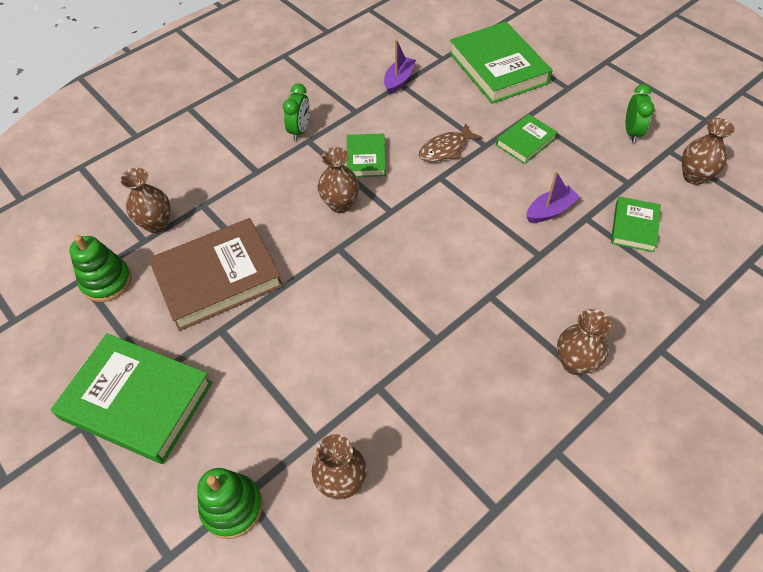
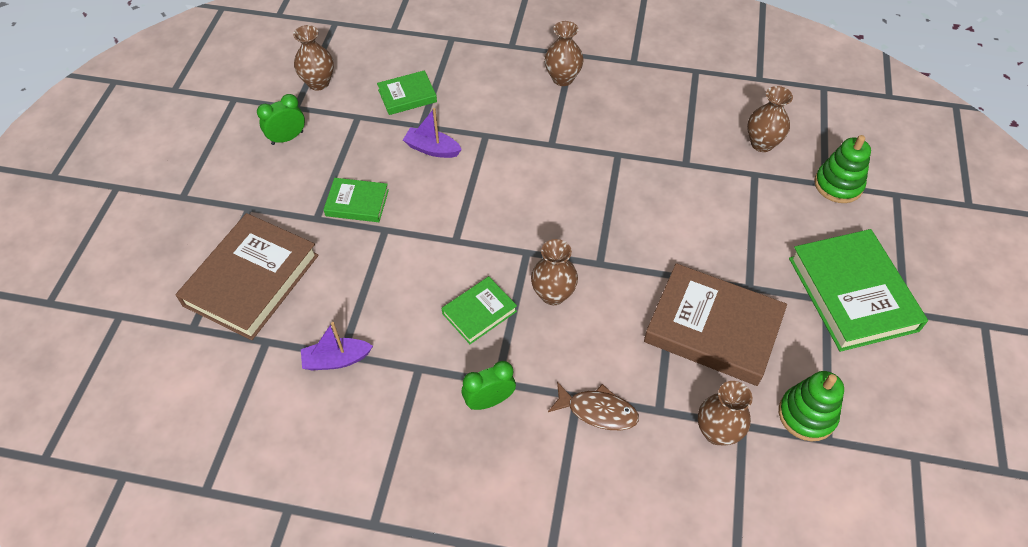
camera: 130 degrees left, 0 degrees up
brown fish [419,123,483,162] -> brown fish moved to [548,382,639,430]
green book [449,22,552,104] -> brown book [176,213,319,340]

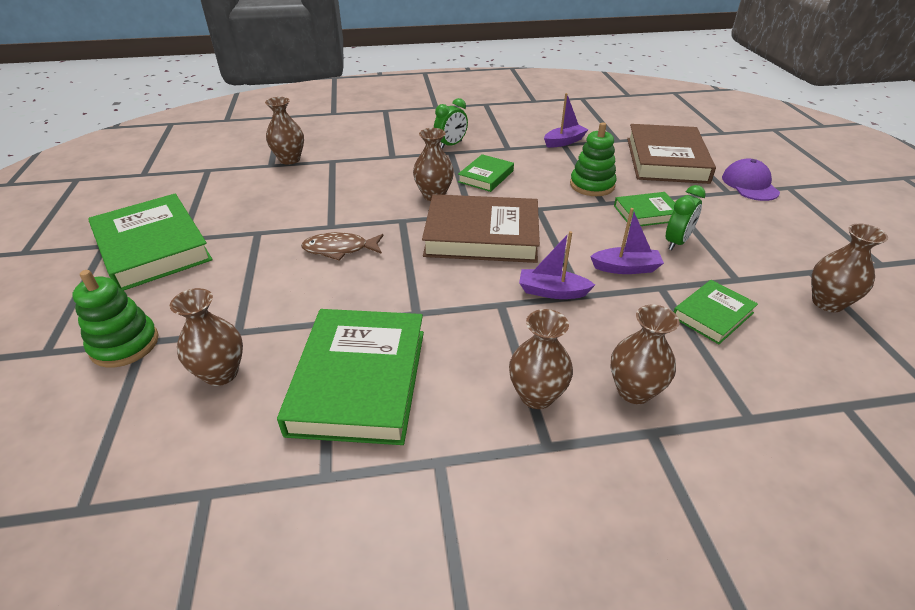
camera: 160 degrees right, 15 degrees down
green clock [257,94,305,145] -> green clock moved to [666,185,706,250]
brown fish [548,382,639,430] -> brown fish moved to [301,232,383,261]
brown book [644,263,787,386] -> brown book moved to [422,194,540,263]
green stacking toy [779,371,844,441] -> green stacking toy moved to [570,122,617,196]
none -> green book [277,309,424,445]
none -> purple boat [519,231,595,299]
none -> brown vase [610,305,680,404]
none -> purple cap [722,158,780,201]

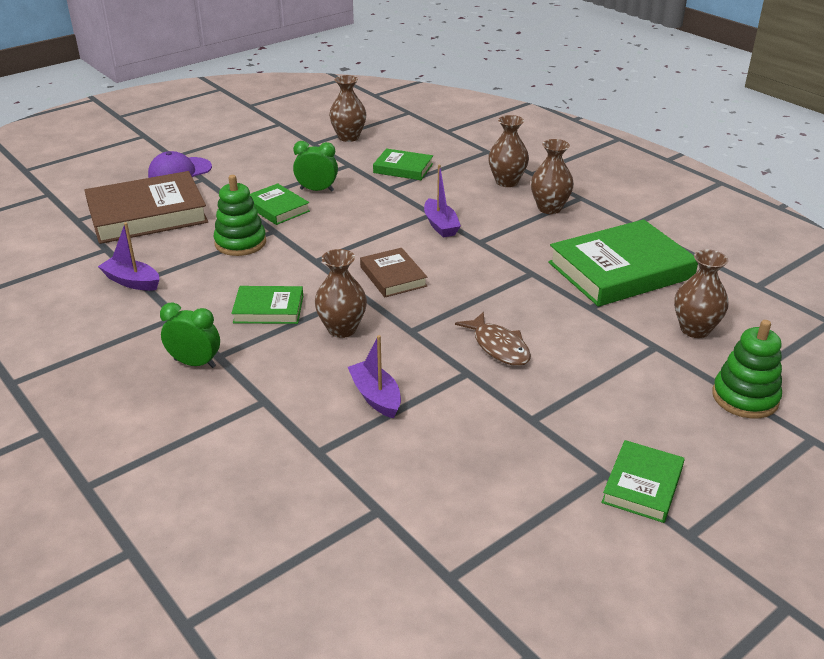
camera: 120 degrees left, 5 degrees down
green book [88,194,213,291] -> green book [601,440,685,523], size x0.52
brown vase [265,97,304,165] -> none
brown book [422,194,540,263] -> brown book [360,248,427,297], size x0.52
purple boat [590,208,664,274] -> purple boat moved to [348,335,401,418]

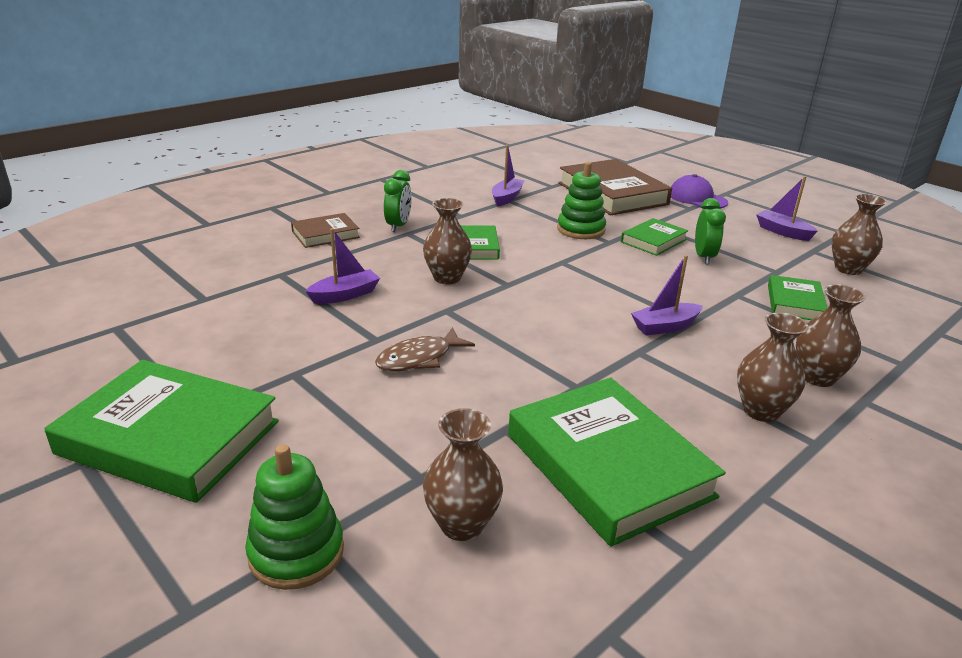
camera: 85 degrees right, 5 degrees down
brown book [360,248,427,297] -> brown book moved to [291,213,360,248]
green book [601,440,685,523] -> green book [44,360,279,503], size x1.92
none -> purple boat [756,176,818,241]

